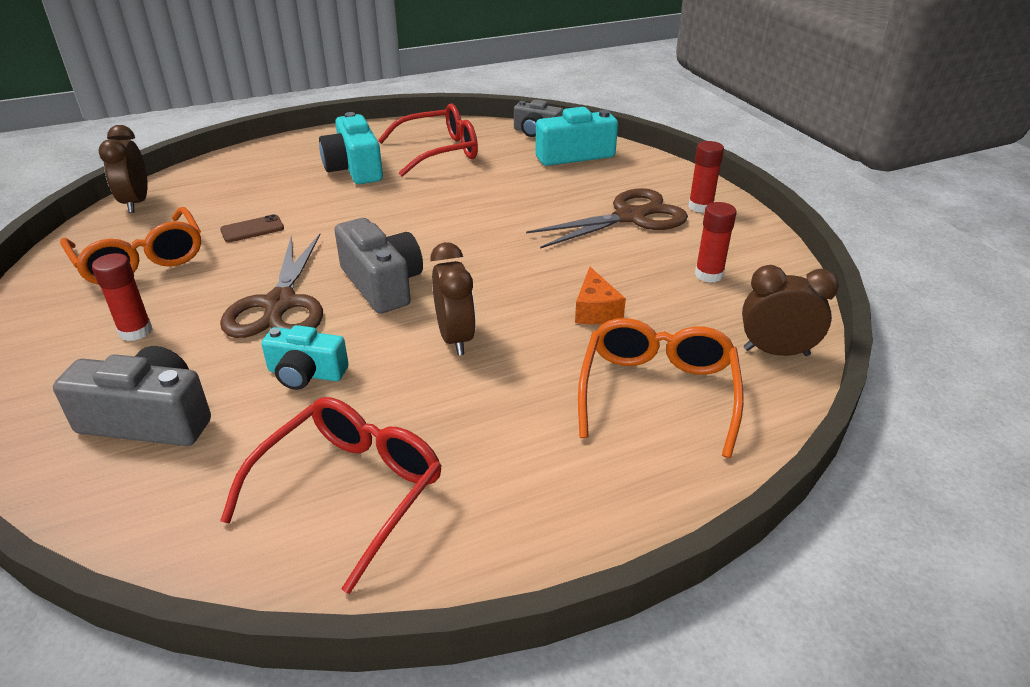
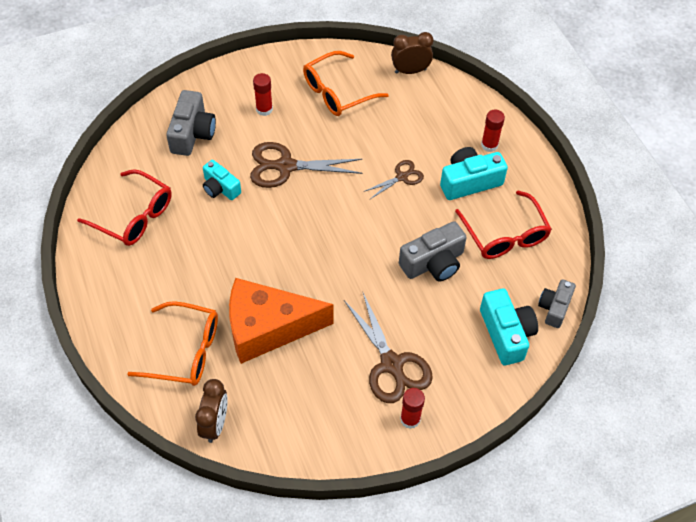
camera: 90 degrees right, 20 degrees up
brown phone [220,214,284,242] -> none
turquoise camera [261,325,349,390] -> turquoise camera turned 60 degrees counterclockwise [203,160,241,200]
grey camera [334,218,423,314] -> grey camera moved to [399,221,467,281]
brown clock [430,242,476,356] -> none
orange cheese [575,267,626,324] -> orange cheese [229,278,334,364], size x2.41
red glue stick [695,202,737,283] -> red glue stick moved to [481,109,505,152]
none -> brown scissors [365,160,424,199]

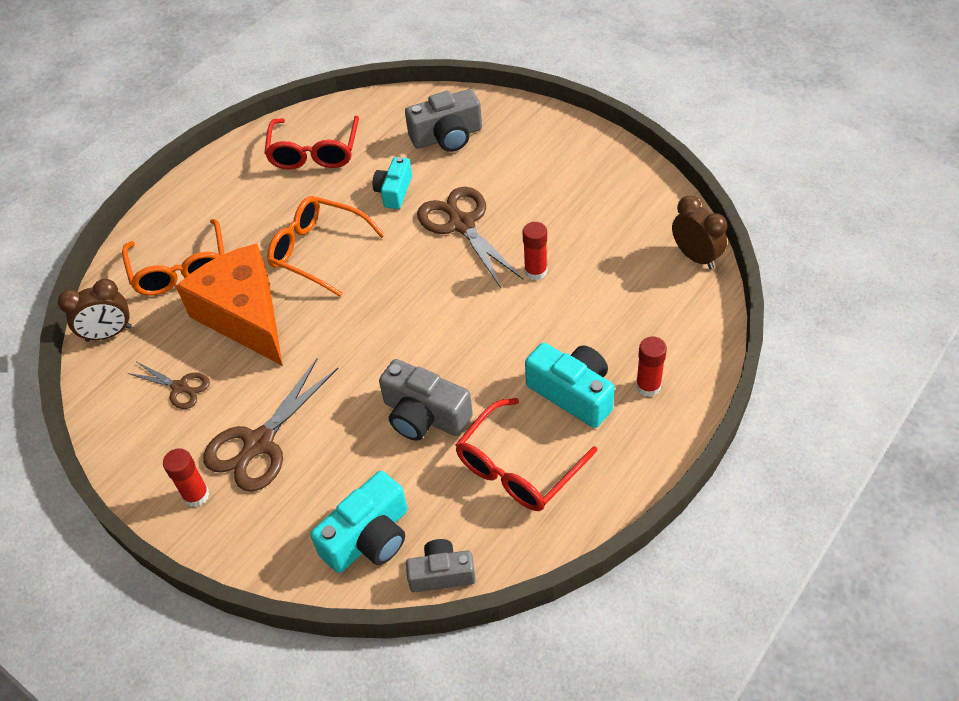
camera: 65 degrees right, 5 degrees down
red glue stick [253,73,273,116] -> red glue stick moved to [523,222,547,280]
orange glasses [303,51,389,116] -> orange glasses moved to [267,196,385,297]
brown scissors [365,160,424,199] -> brown scissors moved to [128,362,210,409]

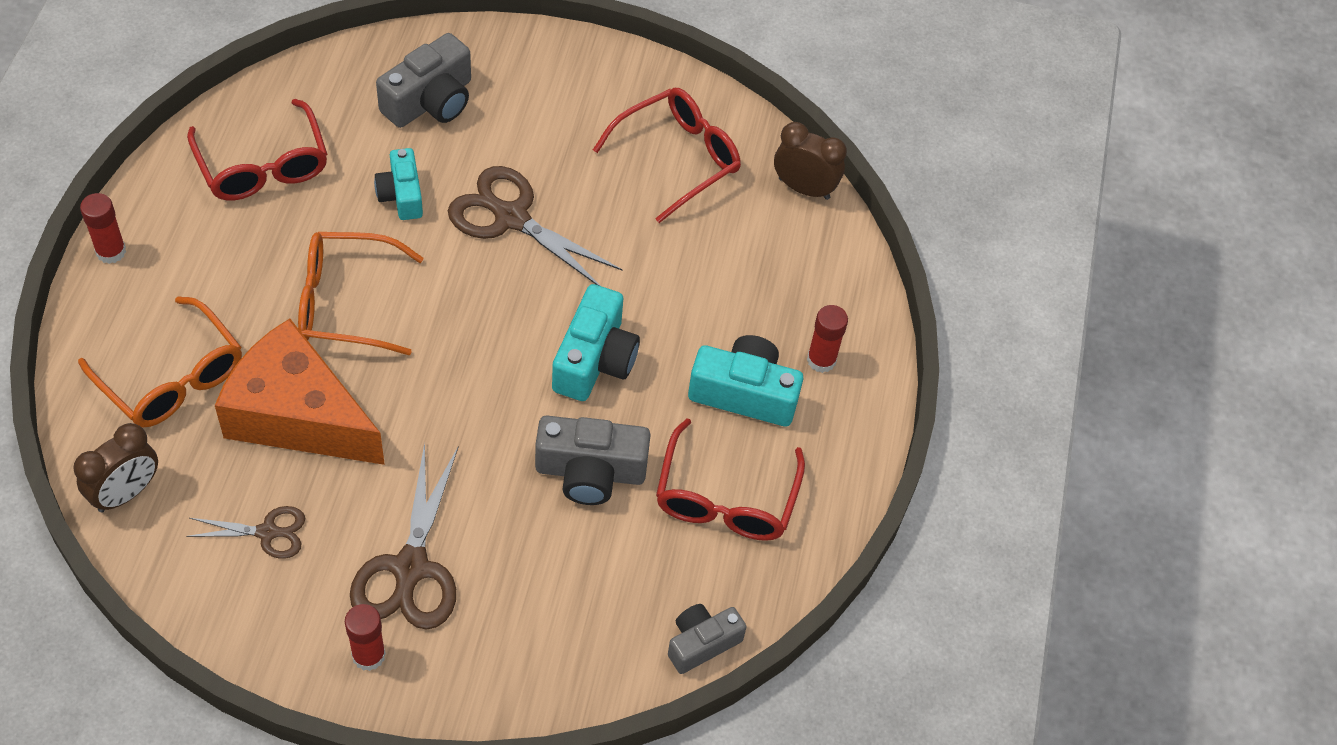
camera: 35 degrees left, 5 degrees up
turquoise camera [310,471,408,573] -> turquoise camera moved to [552,284,640,401]
red glue stick [523,222,547,280] -> red glue stick moved to [80,193,126,264]
none -> red glasses [593,88,741,223]

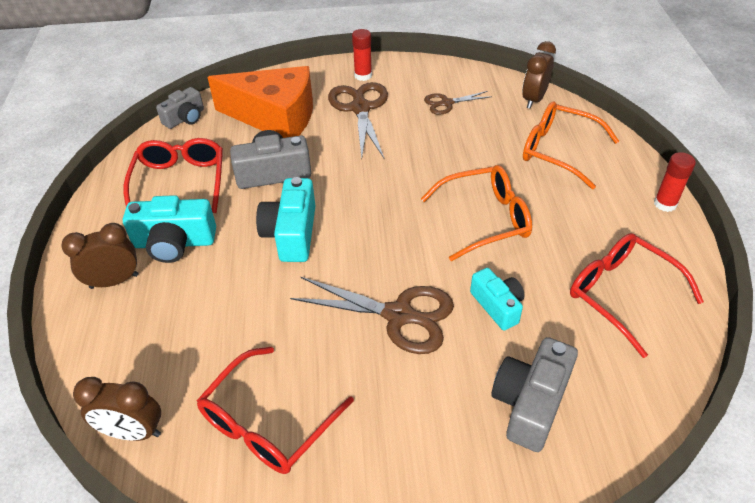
camera: 170 degrees right, 10 degrees down
orange cheese [215,318,385,465] -> orange cheese moved to [208,66,313,138]
red glue stick [807,305,848,373] -> brown clock [61,223,138,289]

